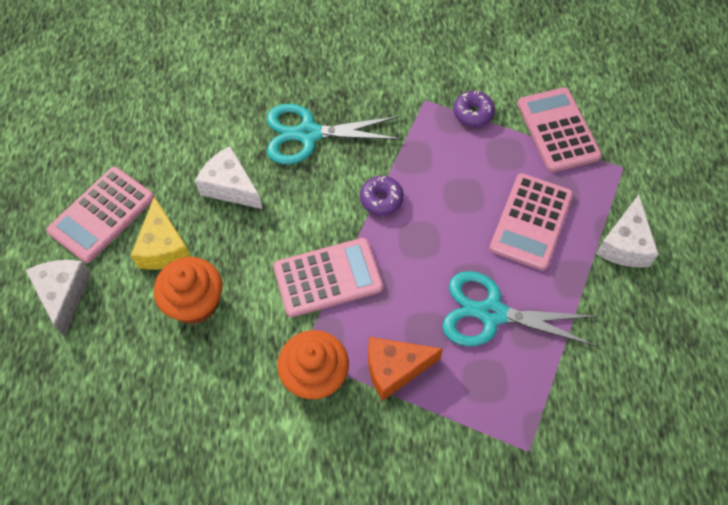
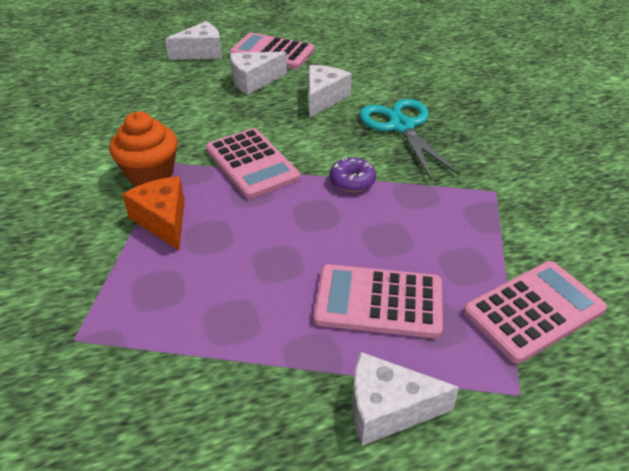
camera: 75 degrees right, 20 degrees down
yellow cheese [131,197,191,270] -> white cheese [230,52,287,95]
orange cupcake [154,257,222,324] -> none
turquoise scissors [442,271,598,346] -> none
purple donut [453,91,495,127] -> none

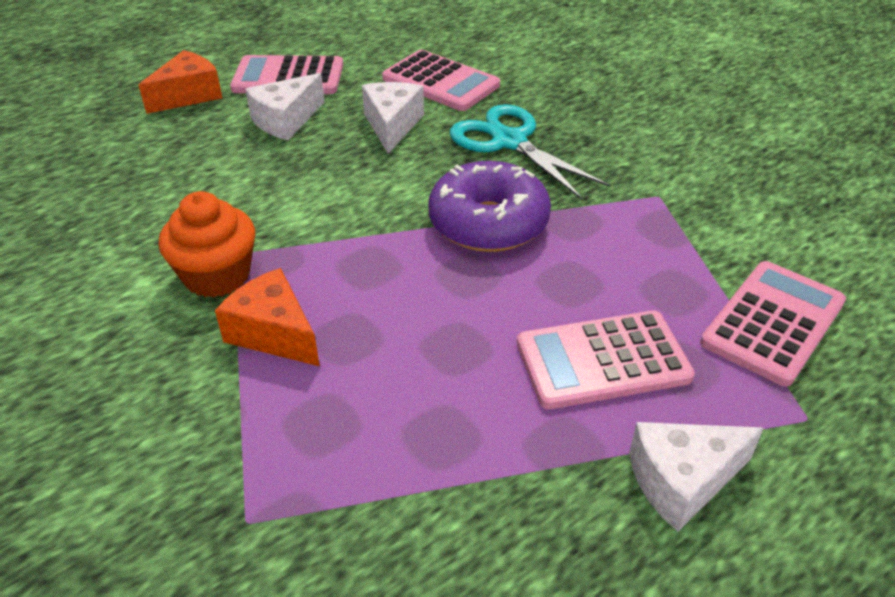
camera: 20 degrees left, 0 degrees up
white cheese [165,21,222,60] -> orange cheese [138,50,222,114]
pink calculator [206,128,300,199] -> pink calculator moved to [382,50,500,111]
purple donut [330,157,376,192] -> purple donut [428,161,551,252], size x2.00

